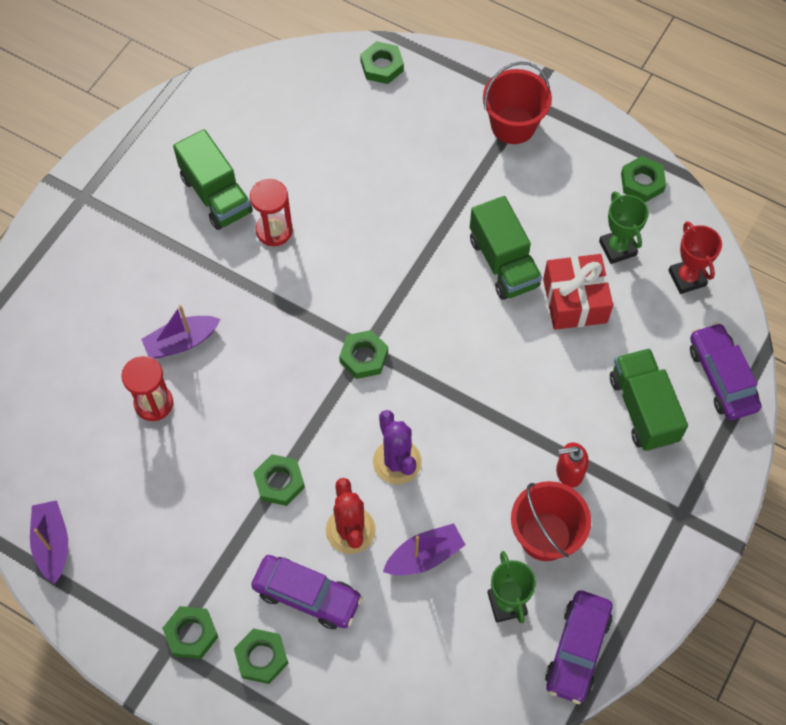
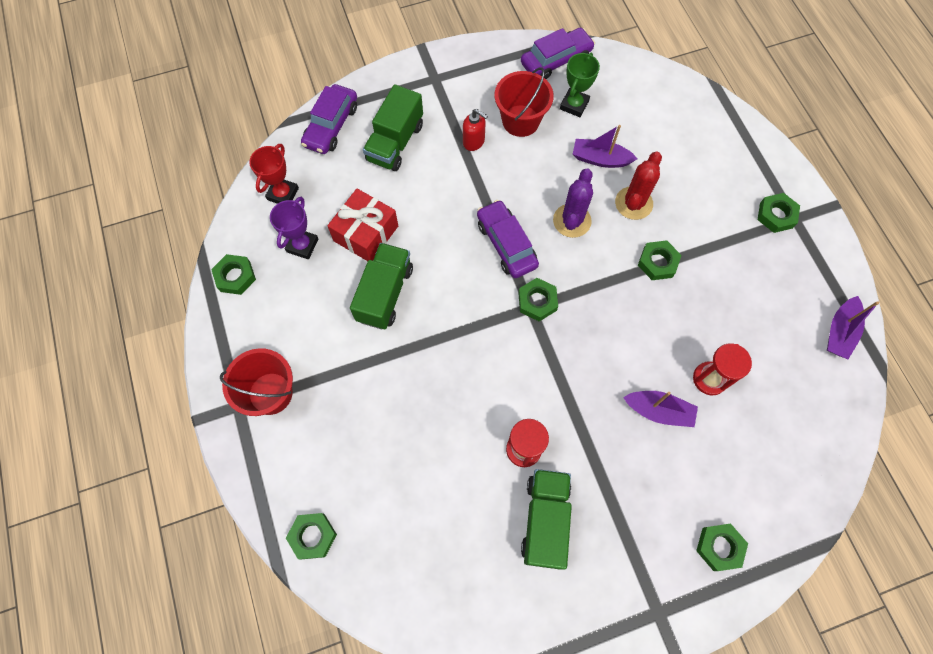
camera: 140 degrees left, 5 degrees up
green nut [234,628,288,684] -> green nut moved to [696,524,748,571]
purple car [251,555,363,629] -> purple car moved to [477,200,539,278]
green trophy [599,191,649,264] -> purple trophy [270,197,318,259]

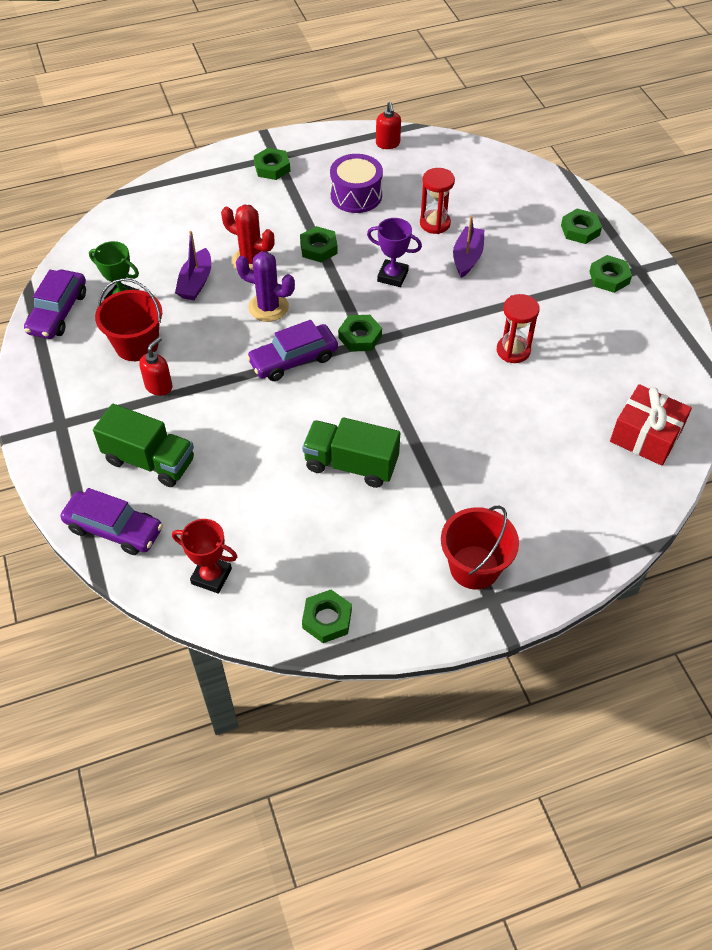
camera: 90 degrees left, 15 degrees down
purple trophy [270,197,318,259] -> purple trophy moved to [367,218,422,287]
green nut [286,513,337,559] -> green nut moved to [589,255,632,293]
red gift [327,189,398,261] -> red gift moved to [610,384,692,466]
purple car [521,28,595,79] -> purple car turned 135 degrees counterclockwise [24,270,86,339]
green truck [521,469,572,569] -> none
purple boat [827,296,879,359] -> red soap dispenser [376,102,401,149]
none -> purple drum [330,154,383,213]

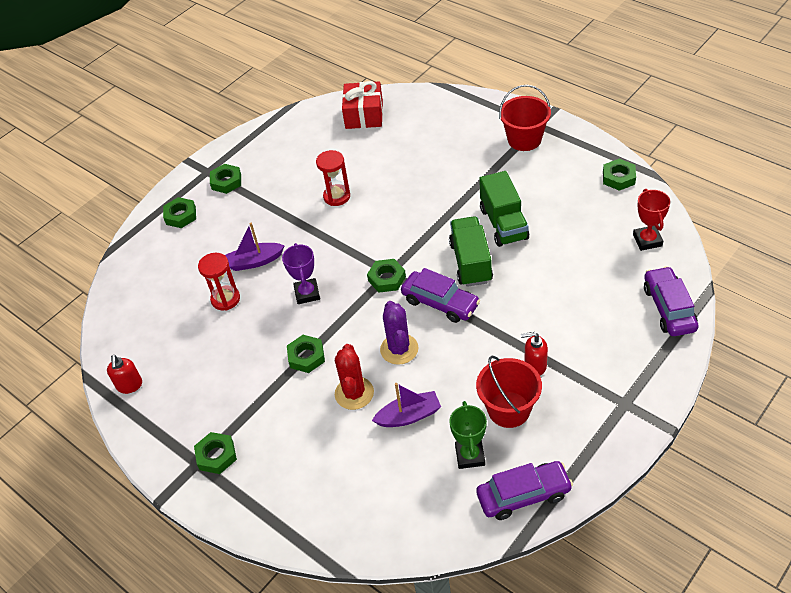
camera: 115 degrees left, 5 degrees down
green truck [93,404,194,487] -> green truck moved to [449,216,493,287]
purple drum [330,154,383,213] -> none
red soap dispenser [376,102,401,149] -> red soap dispenser turned 120 degrees clockwise [107,355,142,394]

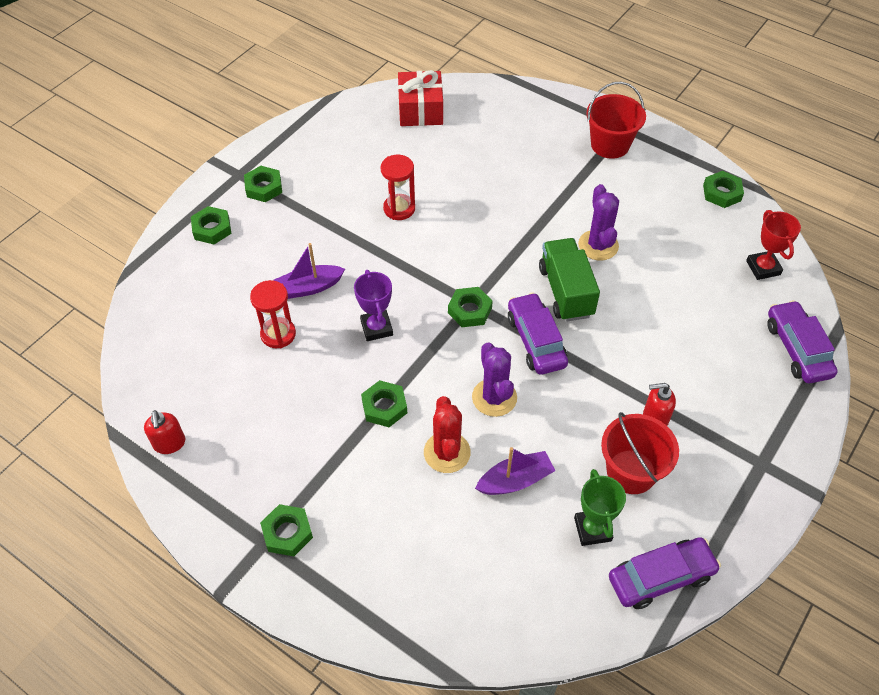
camera: 10 degrees left, 5 degrees up
purple car [401,268,480,323] -> purple car turned 135 degrees counterclockwise [508,292,568,375]
green truck [479,171,529,247] -> purple cactus [578,184,619,260]

